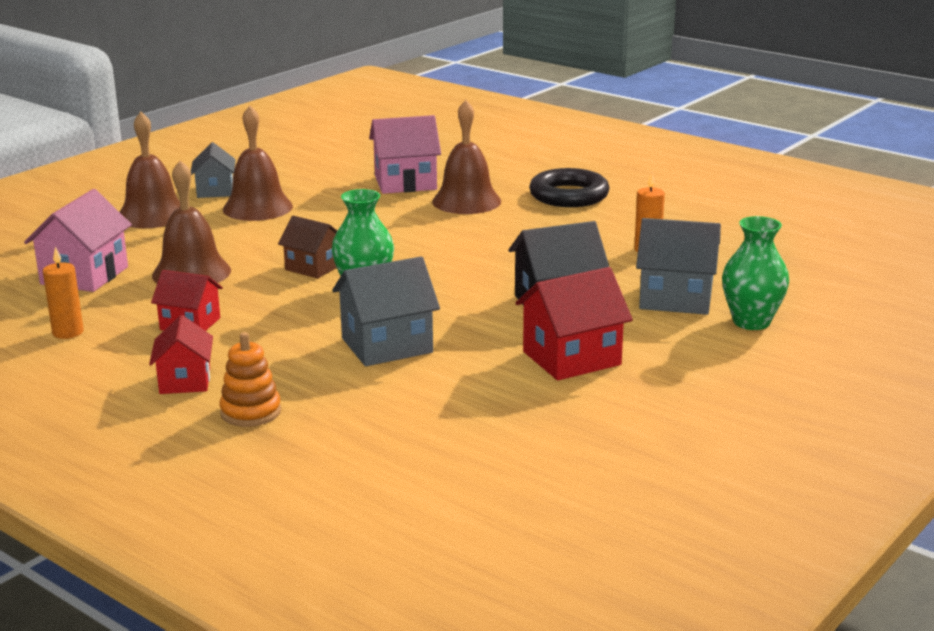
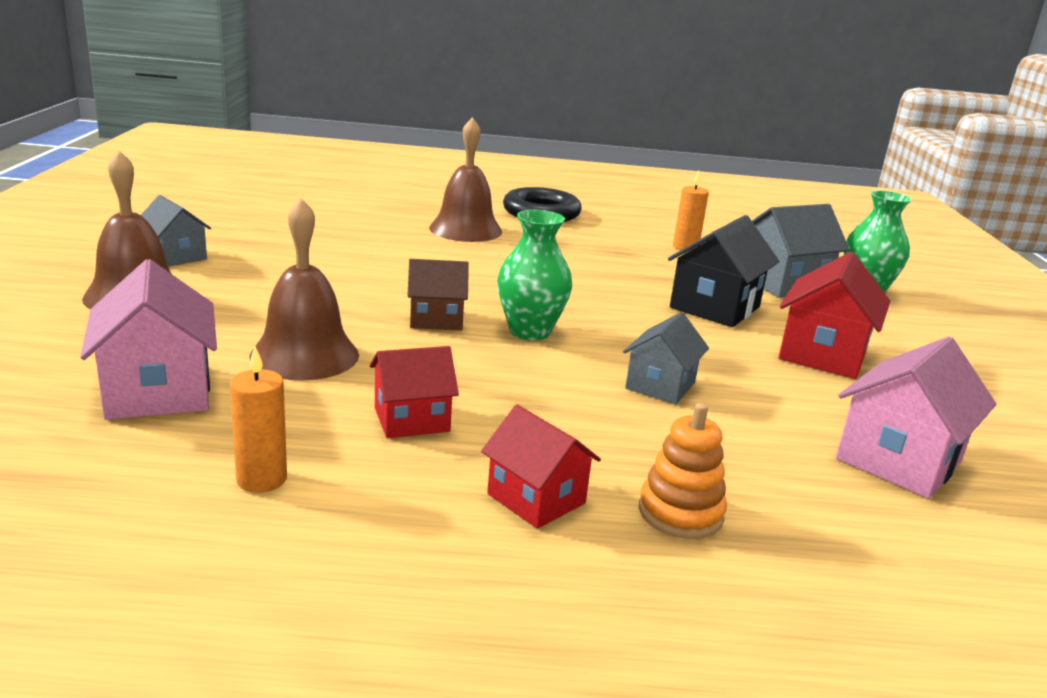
camera: 40 degrees left, 0 degrees up
brown bell [223,105,293,221] -> none
grey house [332,256,440,366] -> grey house [623,312,709,404], size x0.65
pink house [369,115,441,194] -> pink house moved to [836,337,996,499]

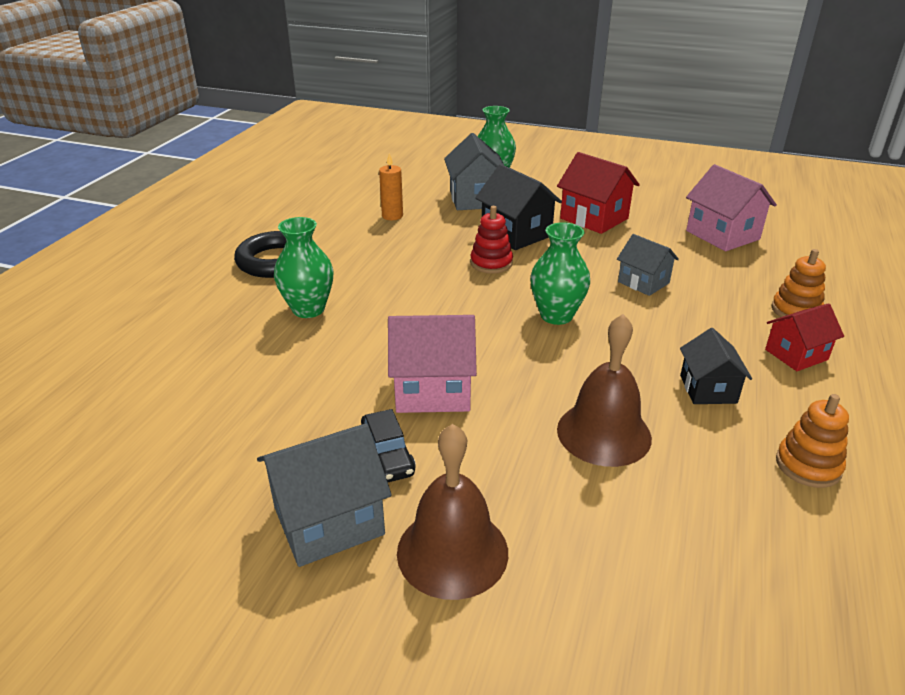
camera: 70 degrees left, 10 degrees up
pink house [80,259,217,420] -> pink house moved to [388,315,477,413]
grey house [141,195,211,267] -> grey house [257,423,392,567], size x1.54
orange candle [230,346,287,493] -> orange stacking toy [776,394,849,488]
red house [370,346,459,438] -> black house [680,328,752,404]
brown house [407,259,469,330] -> none
brown bell [429,117,502,242] -> green vase [274,217,334,318]
none -> black car [361,409,416,482]
none -> red stacking toy [470,206,513,274]

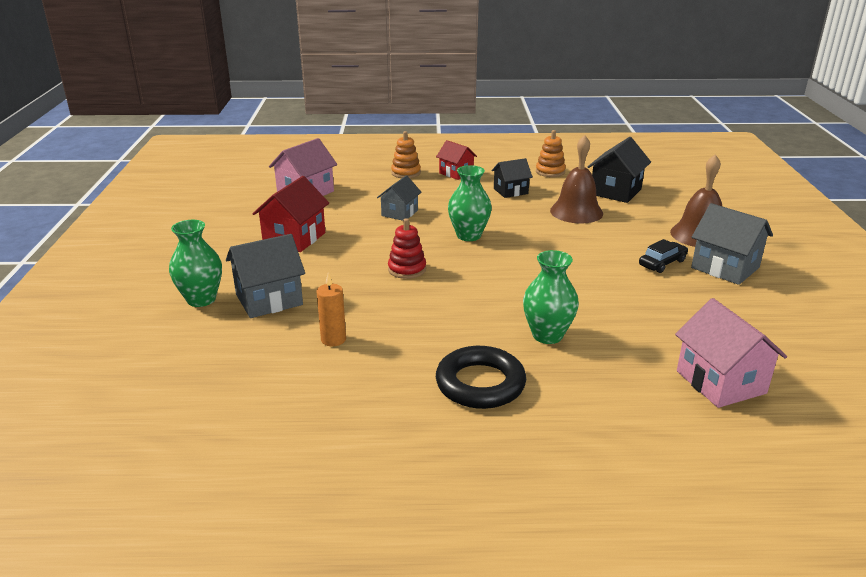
camera: 110 degrees left, 5 degrees down
pink house [388,315,477,413] -> pink house moved to [675,298,787,408]
black house [475,164,562,250] -> black house moved to [588,137,651,203]

